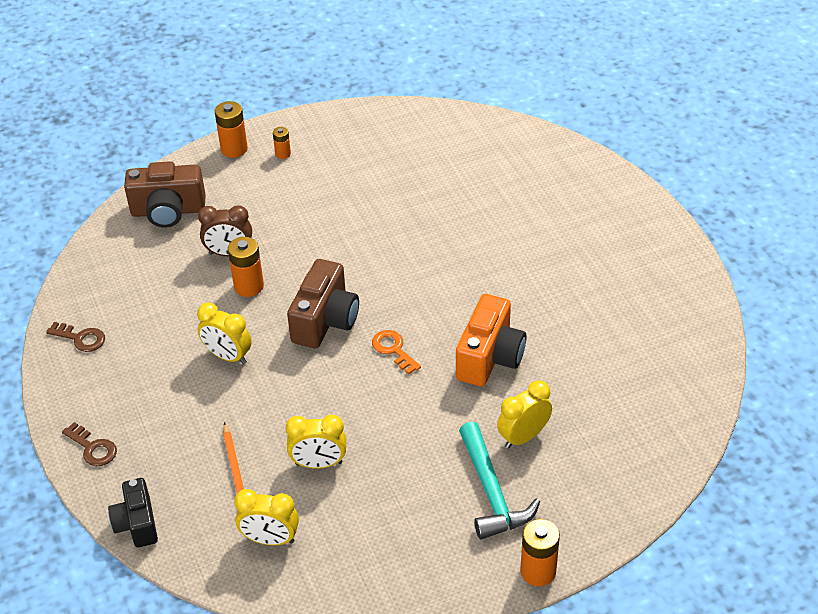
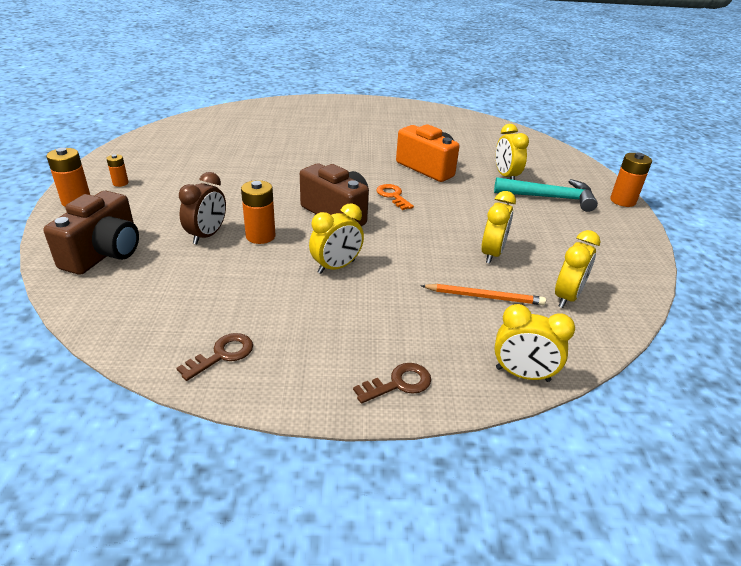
camera: 70 degrees left, 10 degrees down
black camera [108,478,158,548] -> yellow clock [494,304,575,382]
orange key [372,330,421,375] -> orange key turned 75 degrees clockwise [376,184,414,210]

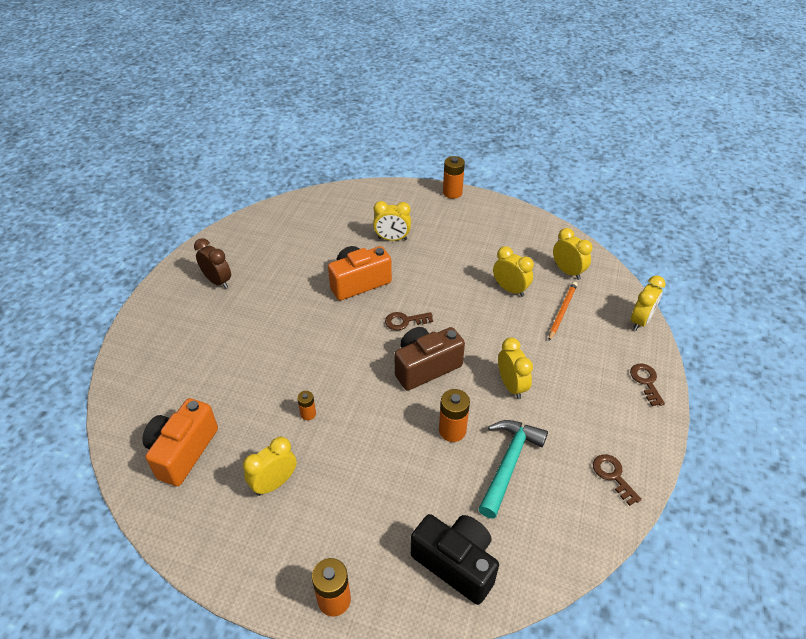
camera: 70 degrees left, 10 degrees up
brown camera [43,191,139,275] -> black camera [411,514,499,605]
orange battery [106,154,129,187] -> orange battery moved to [297,391,316,420]
brown clock [179,172,226,244] -> brown clock moved to [194,238,231,289]
orange key [376,184,414,210] -> brown key [385,312,433,330]
turquoise hammer [494,177,598,212] -> turquoise hammer moved to [478,420,548,519]
none -> orange camera [142,398,218,486]
none -> yellow clock [243,437,297,496]

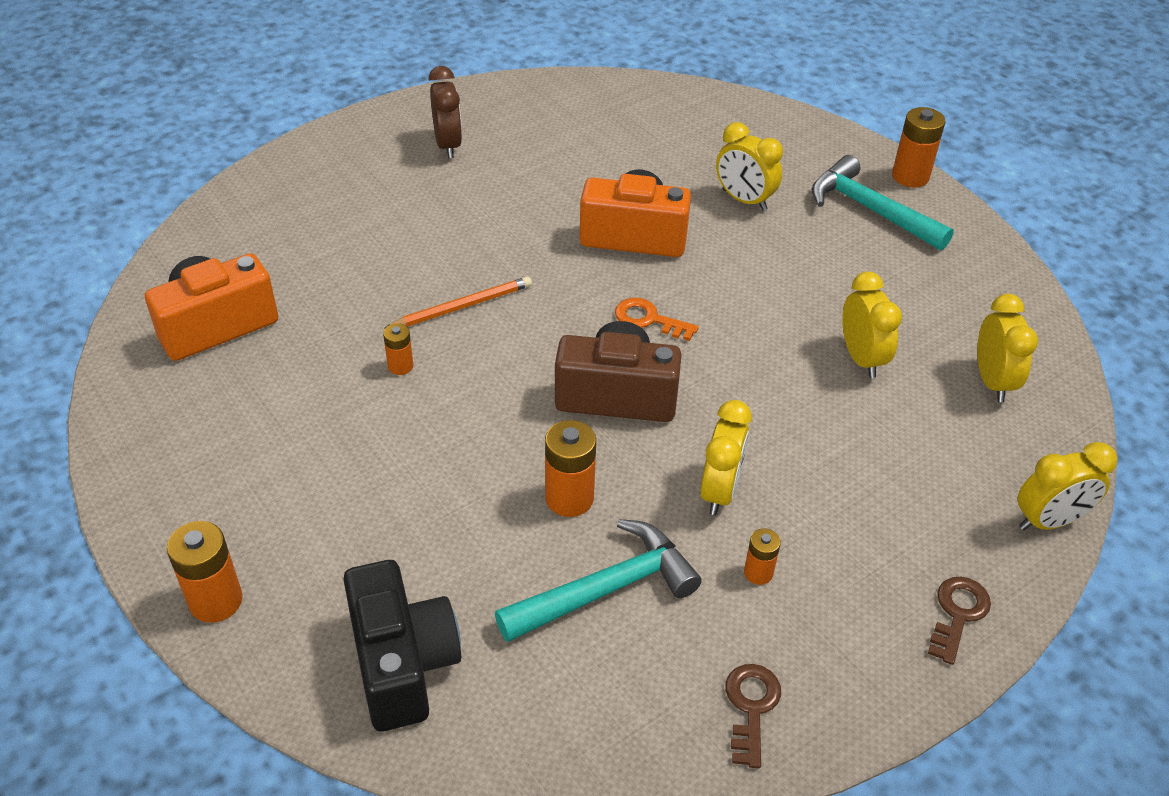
camera: 35 degrees right, 0 degrees up
yellow clock [243,437,297,496] -> none
brown key [385,312,433,330] -> orange key [615,298,699,341]
orange pencil [549,282,577,341] -> orange pencil moved to [384,276,532,329]
none -> orange battery [744,529,781,585]
none -> turquoise hammer [812,155,954,251]

